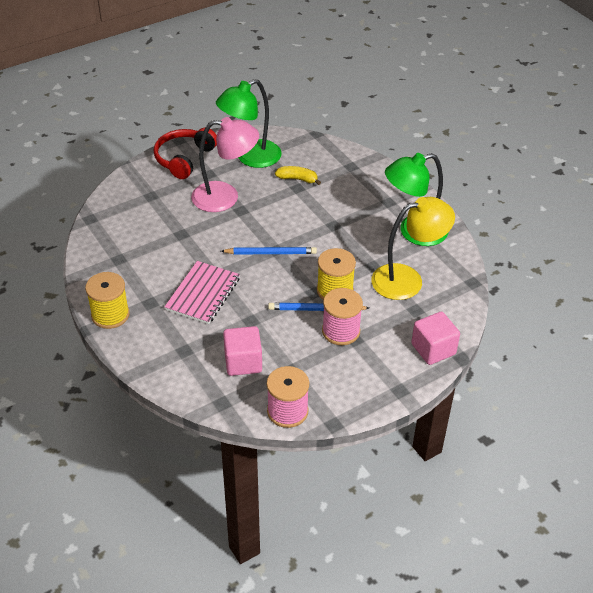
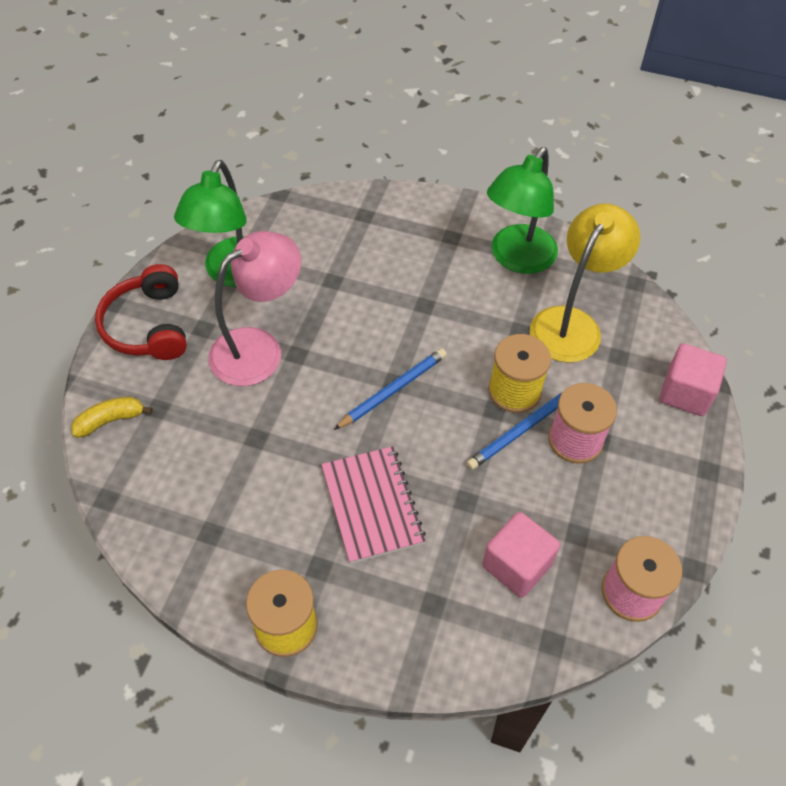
camera: 40 degrees left, 10 degrees up
yellow banana [275,166,321,185] -> yellow banana moved to [71,397,152,438]

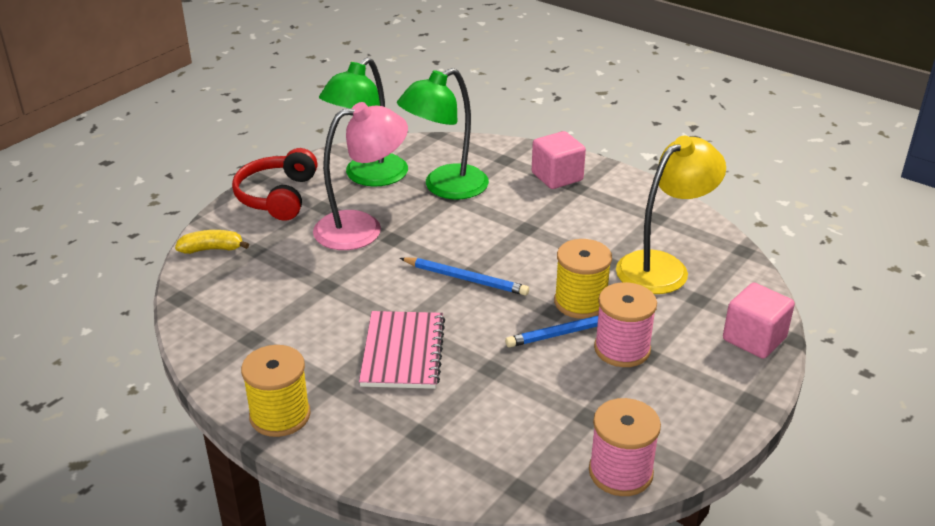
camera: 20 degrees right, 20 degrees down
blue pencil [334,348,447,430] -> blue pencil turned 45 degrees clockwise [400,257,529,296]
pink cube [482,512,560,598] -> pink cube moved to [532,131,586,189]
green lamp [487,147,558,274] -> green lamp moved to [397,68,489,199]

